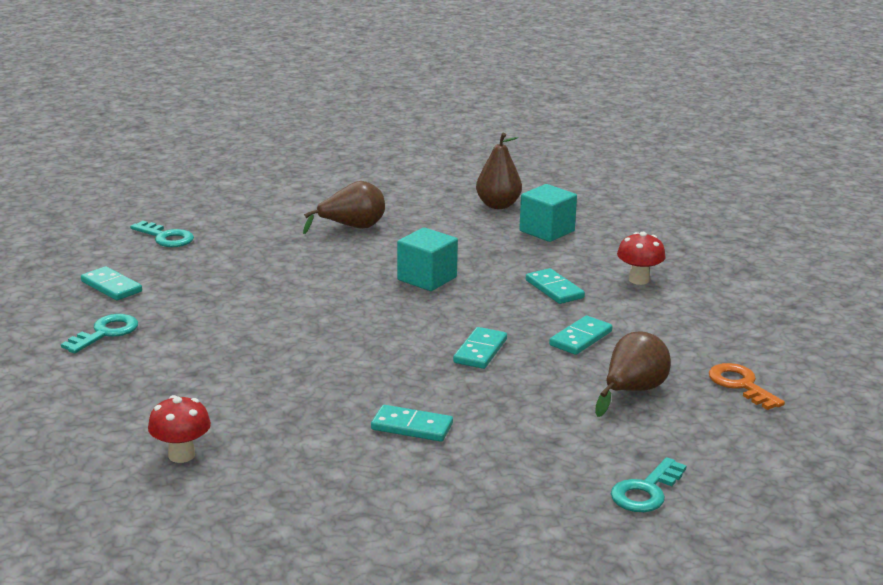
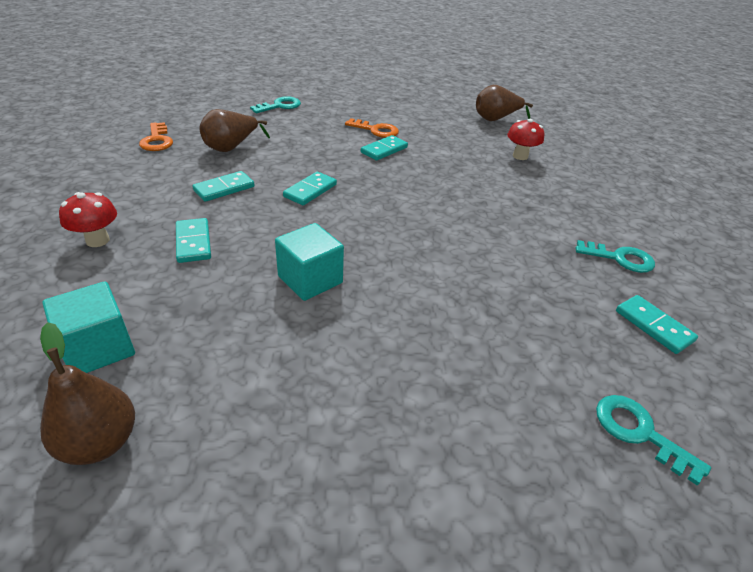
camera: 170 degrees left, 15 degrees up
turquoise key [61,314,138,353] -> turquoise key turned 120 degrees counterclockwise [576,240,655,273]
brown pear [303,181,385,234] -> brown pear moved to [476,85,533,121]
turquoise domino [371,405,453,442] -> turquoise domino turned 75 degrees counterclockwise [361,135,408,161]
none -> orange key [345,118,399,138]

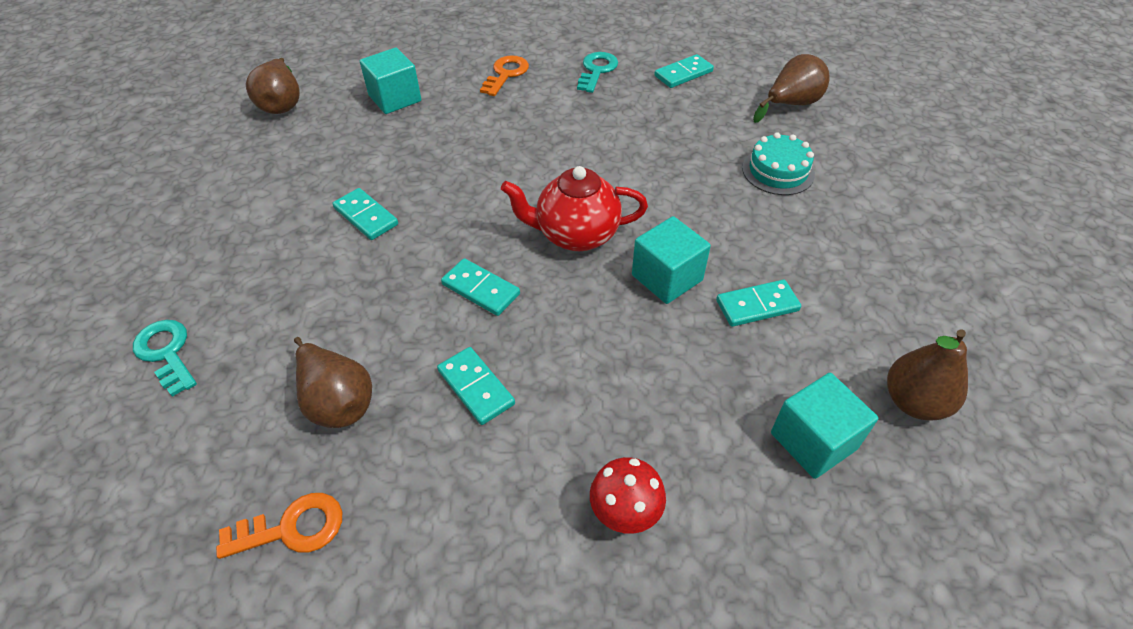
camera: 85 degrees left, 10 degrees up
turquoise domino [176,218,211,263] -> turquoise domino moved to [716,280,801,327]
orange key [345,118,399,138] -> orange key moved to [480,55,529,96]
red mushroom [507,119,544,160] -> turquoise cube [360,48,421,114]
turquoise key [596,395,711,485] -> brown pear [753,54,830,123]
none -> red teapot [501,166,648,251]
none -> turquoise cake [742,132,815,195]

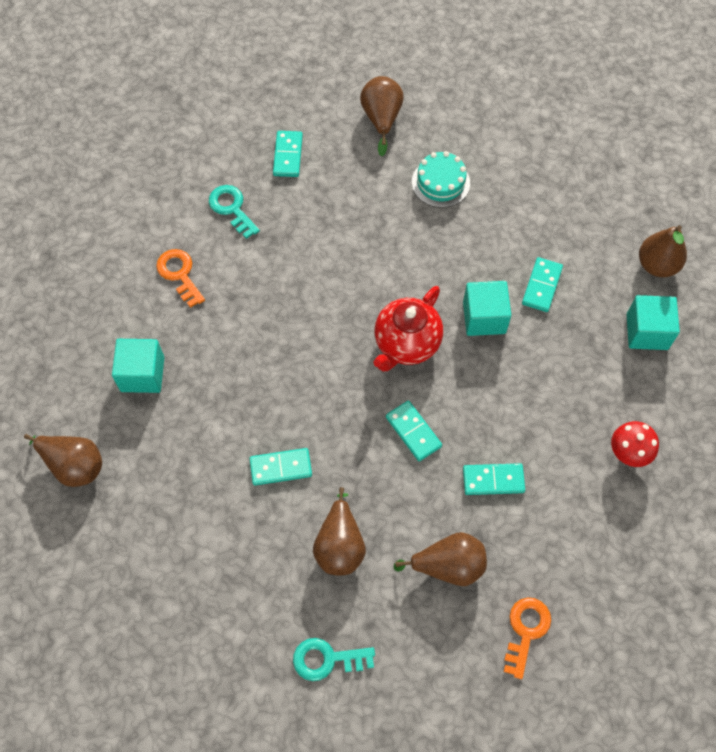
camera: 55 degrees left, 15 degrees up
turquoise domino [441,258,520,316] -> turquoise domino turned 75 degrees clockwise [386,401,442,461]
none -> brown pear [313,487,366,575]

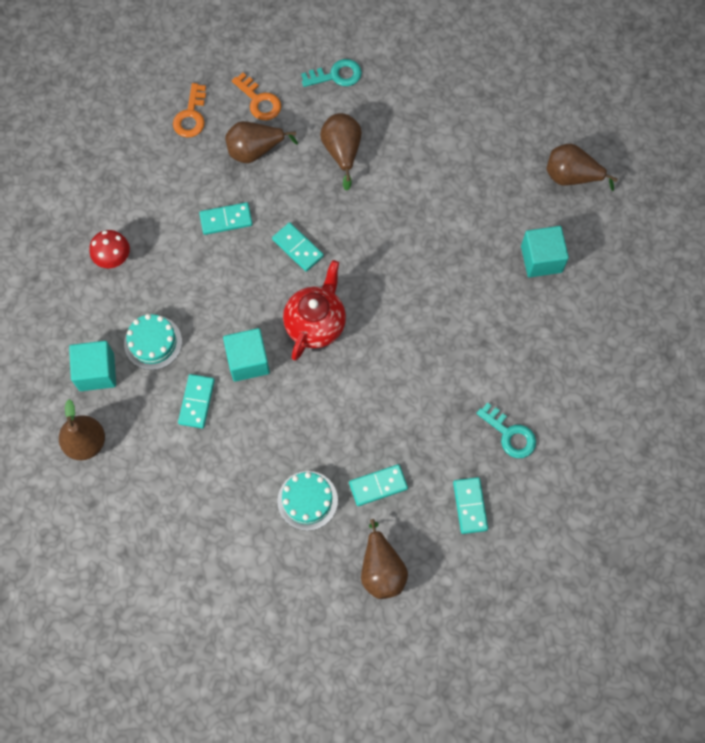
camera: 170 degrees right, 5 degrees up
orange key [156,249,205,308] -> orange key moved to [232,73,281,120]
turquoise domino [249,448,312,486] -> turquoise domino moved to [349,464,408,506]
none -> turquoise cake [124,314,182,370]

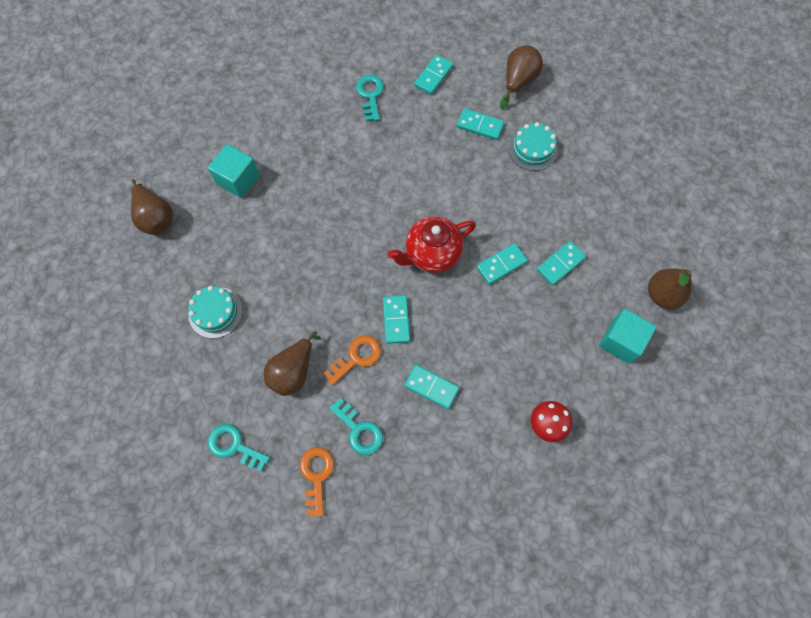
camera: 140 degrees left, 0 degrees up
turquoise cake [124,314,182,370] -> turquoise cake moved to [188,286,243,338]
orange key [173,83,206,138] -> orange key moved to [323,335,381,385]
turquoise cube [223,328,270,382] -> turquoise domino [476,243,528,285]
brown pear [225,121,298,163] -> turquoise key [329,398,383,455]

